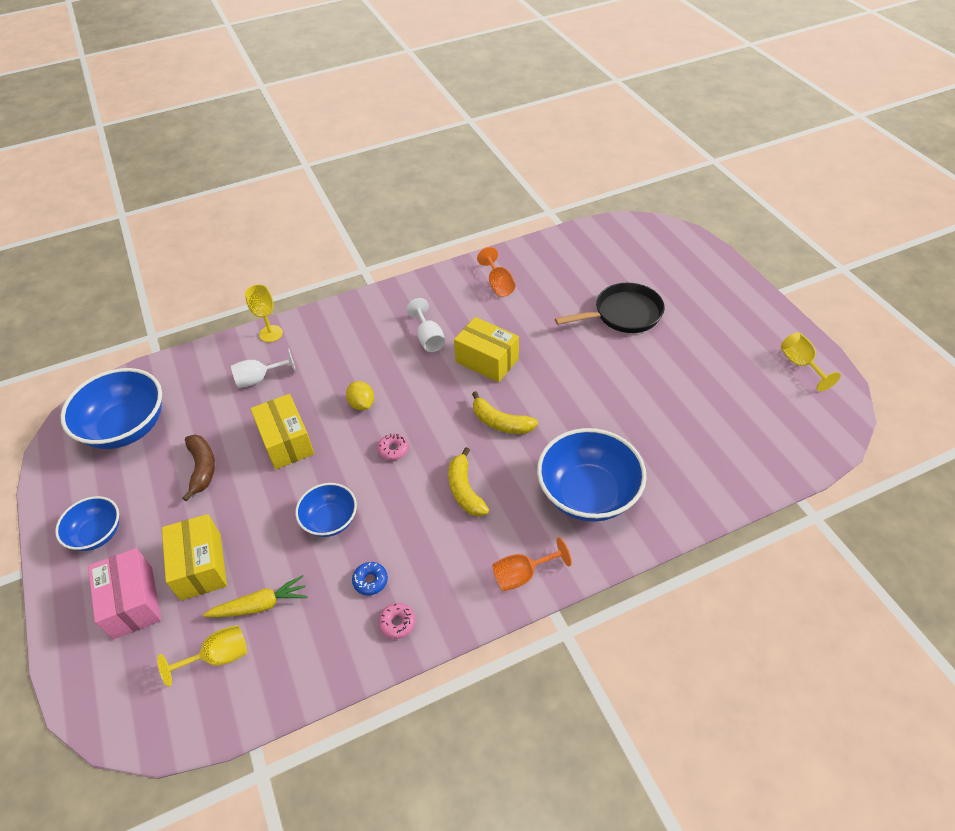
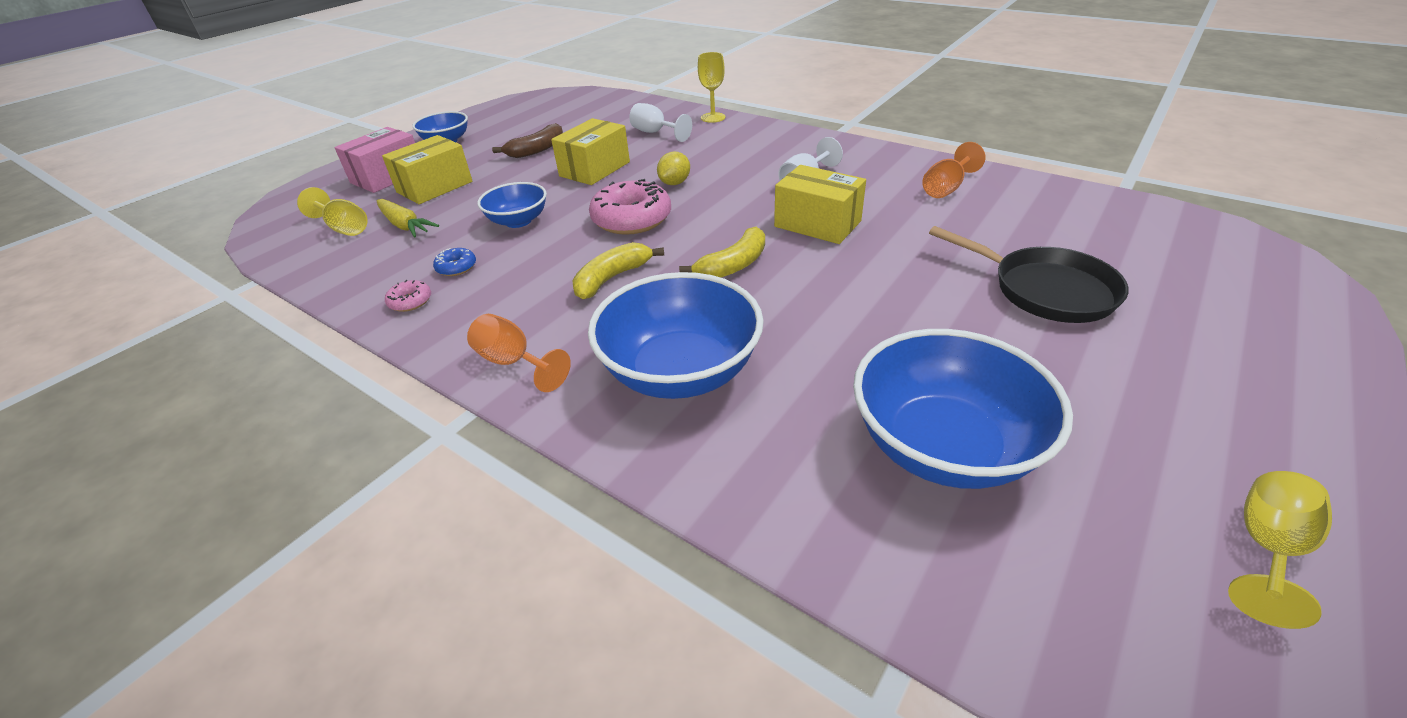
camera: 60 degrees right, 10 degrees down
blue bowl [60,368,162,449] -> blue bowl moved to [853,329,1073,489]
pink donut [377,434,409,460] -> pink donut [589,179,671,235], size x2.17
yellow box [454,317,519,383] -> yellow box turned 60 degrees counterclockwise [774,165,866,244]
yellow banana [472,391,538,434] -> yellow banana turned 135 degrees counterclockwise [679,227,765,278]

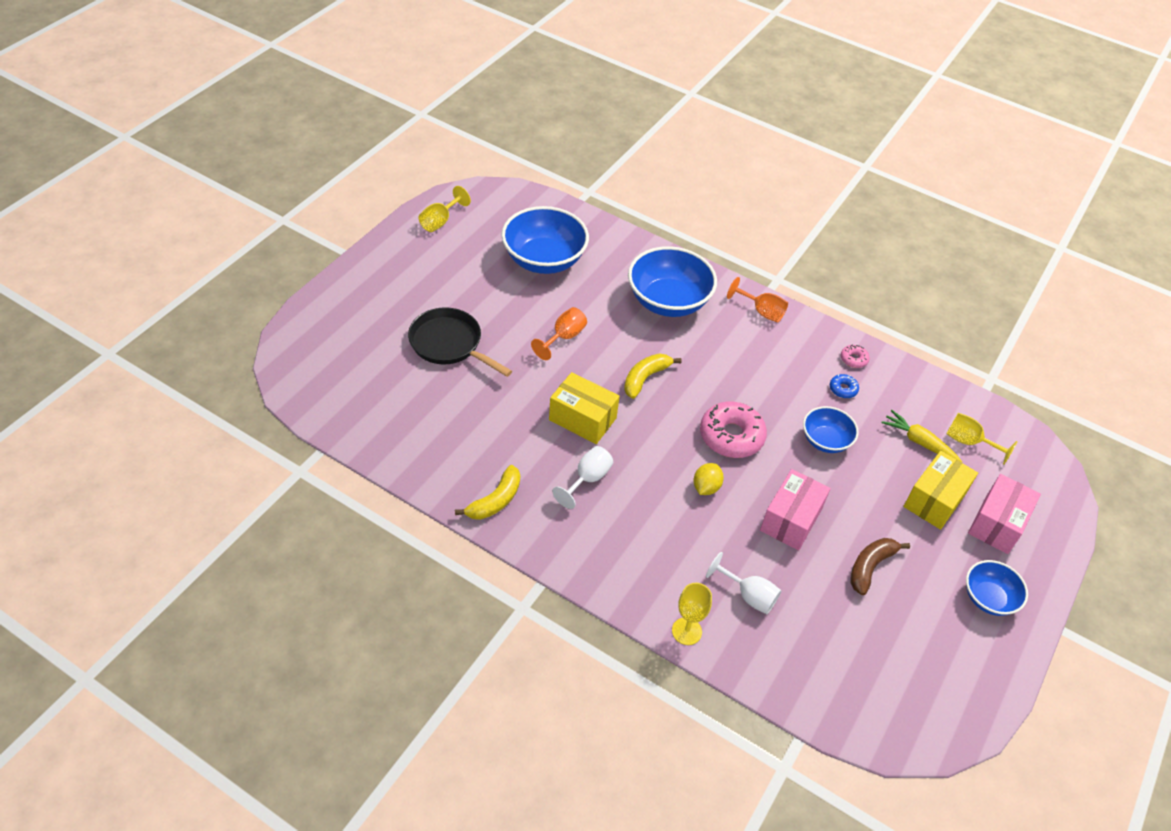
camera: 170 degrees right, 10 degrees up
yellow box [551,118,630,185] -> pink box [760,469,831,550]
yellow banana [572,242,664,299] -> yellow banana moved to [455,465,520,520]
orange goblet [922,142,986,198] -> orange goblet moved to [531,307,587,360]

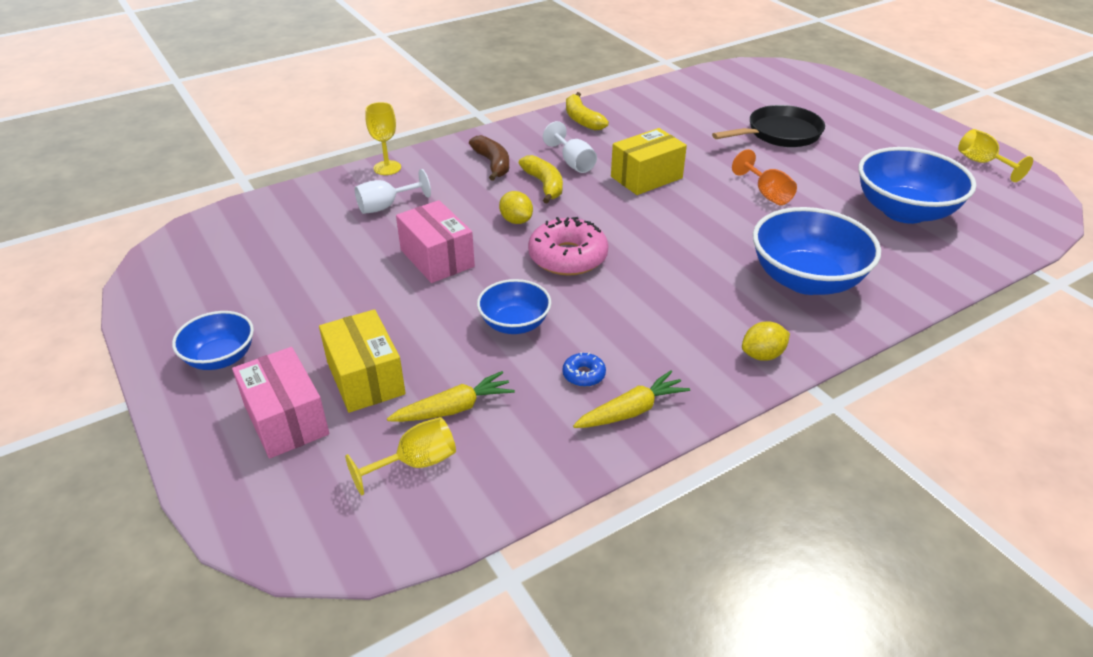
camera: 120 degrees right, 10 degrees down
yellow banana [624,353,682,399] -> yellow banana moved to [519,155,563,203]
orange goblet [727,277,788,323] -> yellow lemon [742,321,790,361]
pink donut [841,344,870,368] -> yellow carrot [573,370,690,428]
brown banana [850,538,910,595] -> brown banana moved to [469,135,509,181]

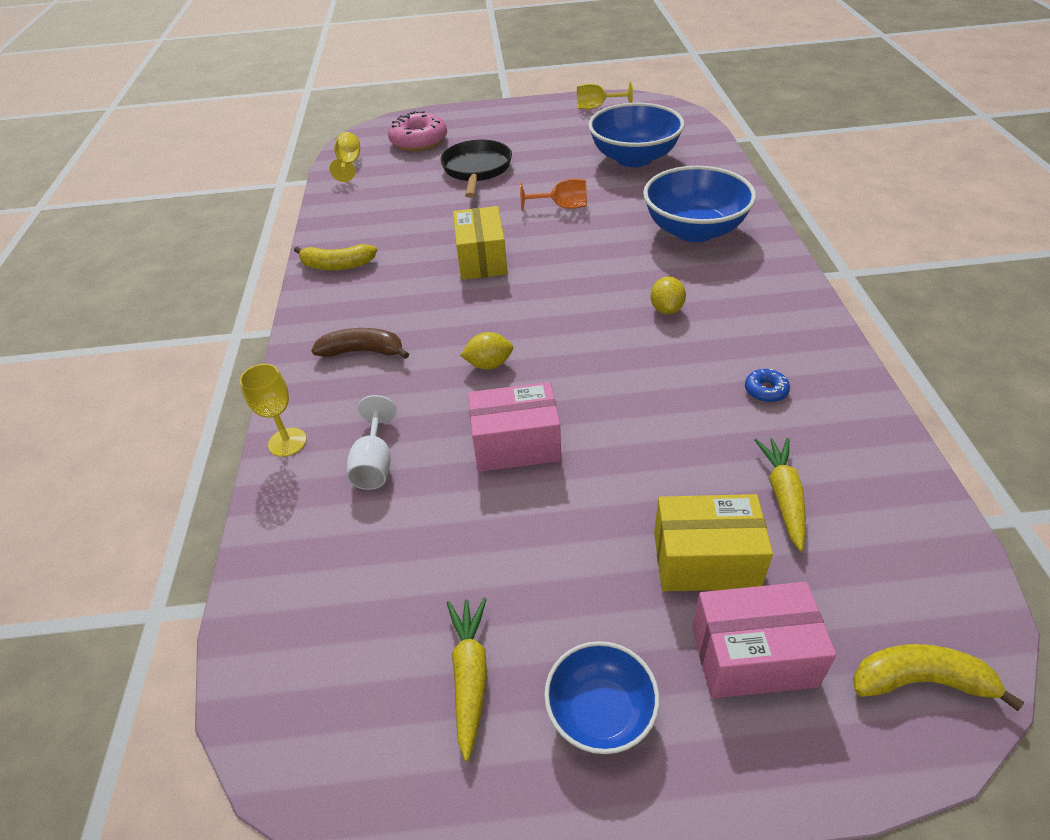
camera: 60 degrees left, 5 degrees up
yellow goblet [345,417,456,495] -> yellow goblet moved to [329,132,360,182]
blue bowl [477,279,551,334] -> none
yellow banana [519,155,563,203] -> yellow banana moved to [853,644,1025,711]
pink donut [528,217,609,276] -> pink donut moved to [388,111,447,151]
white goblet [543,121,597,173] -> none
yellow carrot [573,370,690,428] -> yellow carrot moved to [446,597,487,762]
yellow lemon [742,321,790,361] -> yellow lemon moved to [650,277,686,315]

